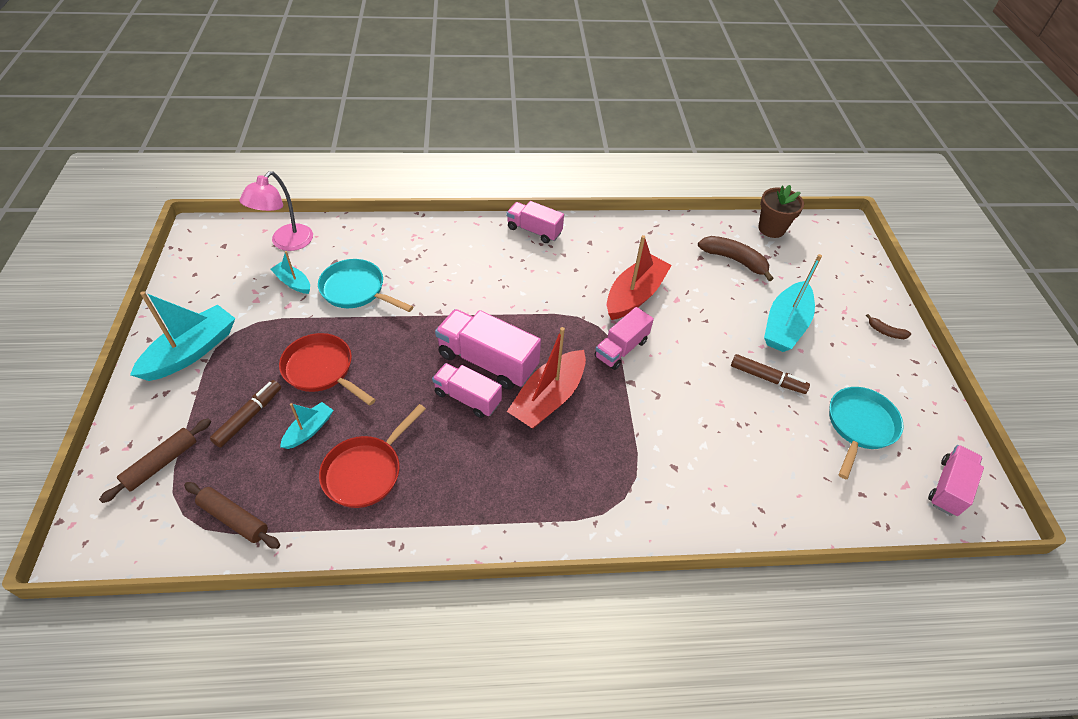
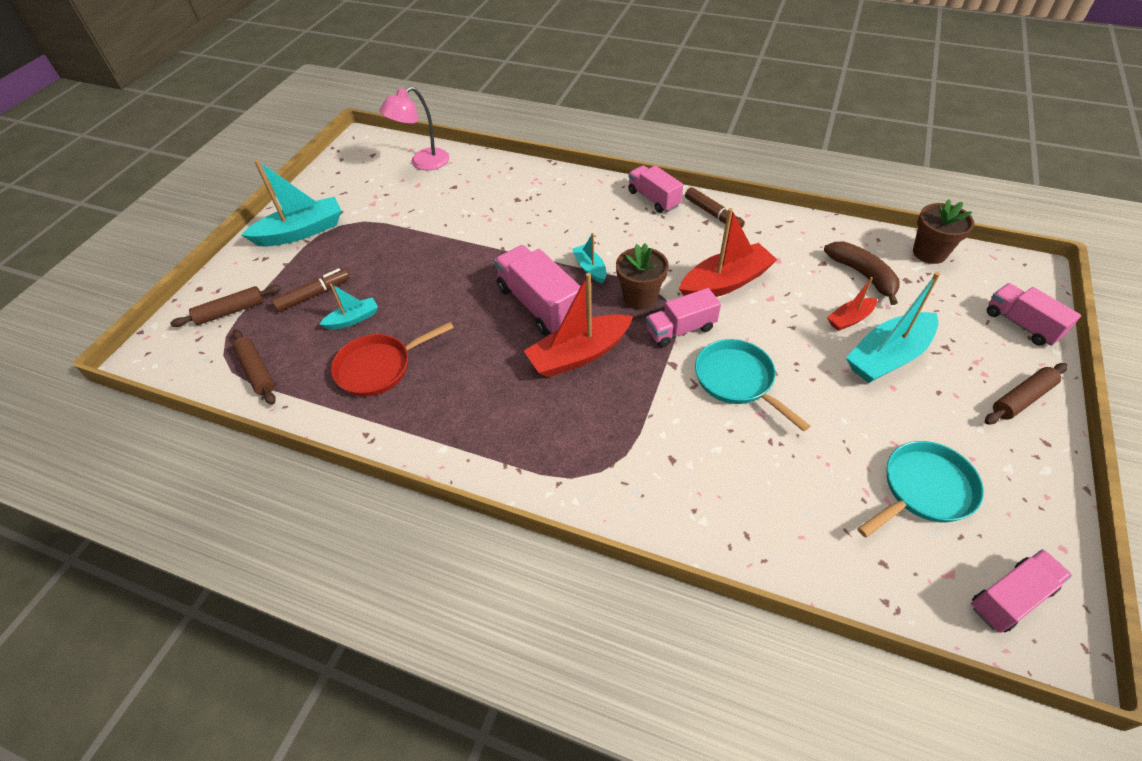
camera: 30 degrees right, 0 degrees up
turquoise boat [270,251,310,294] -> turquoise boat moved to [572,233,607,283]
red pan [279,333,376,406] -> none
turquoise pan [318,259,413,312] -> turquoise pan moved to [695,339,810,432]
pink truck [432,363,502,418] -> pink truck moved to [987,283,1081,346]
brown marker [731,354,810,394] -> brown marker moved to [685,187,745,228]
brown banana [866,314,911,339] -> brown rolling pin [985,363,1068,425]
none -> brown flower pot [616,243,669,310]
none -> red boat [827,277,877,331]

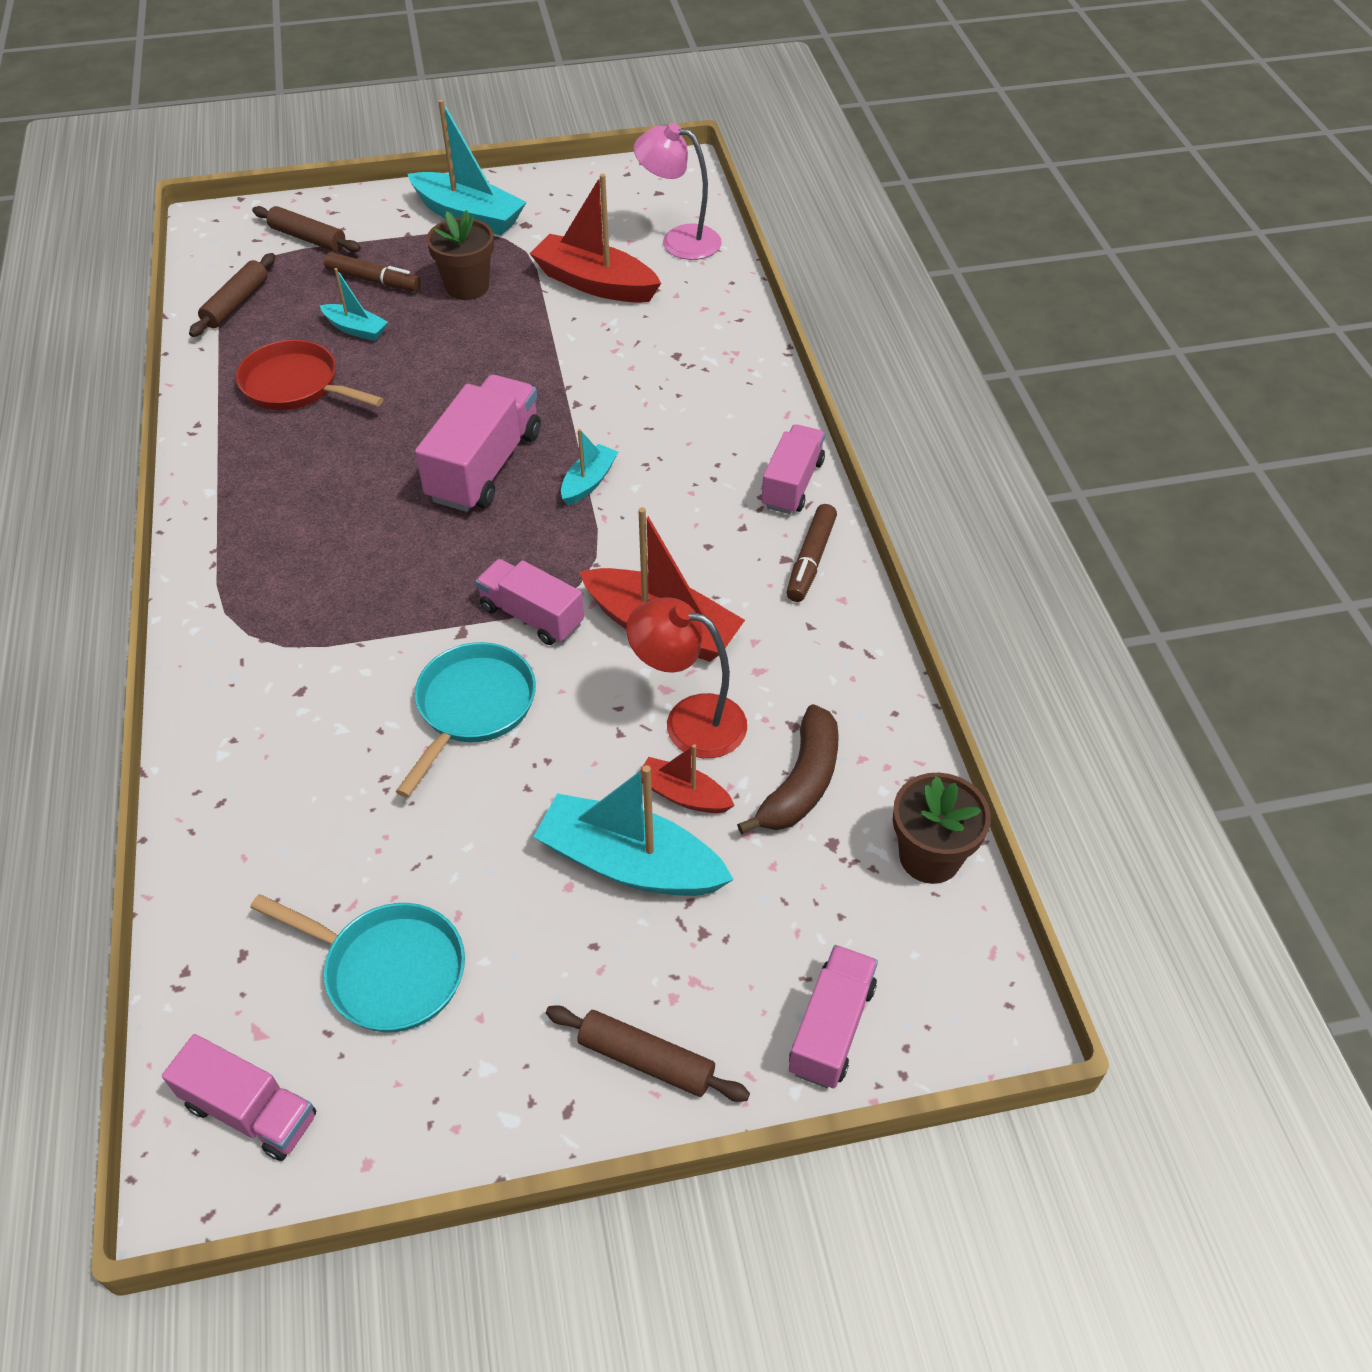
camera: 55 degrees right, 0 degrees up
red boat [524,273,633,378] -> red boat moved to [529,174,661,303]
brown flower pot [616,243,669,310] -> brown flower pot moved to [427,210,494,300]
none -> red lamp [626,597,747,758]

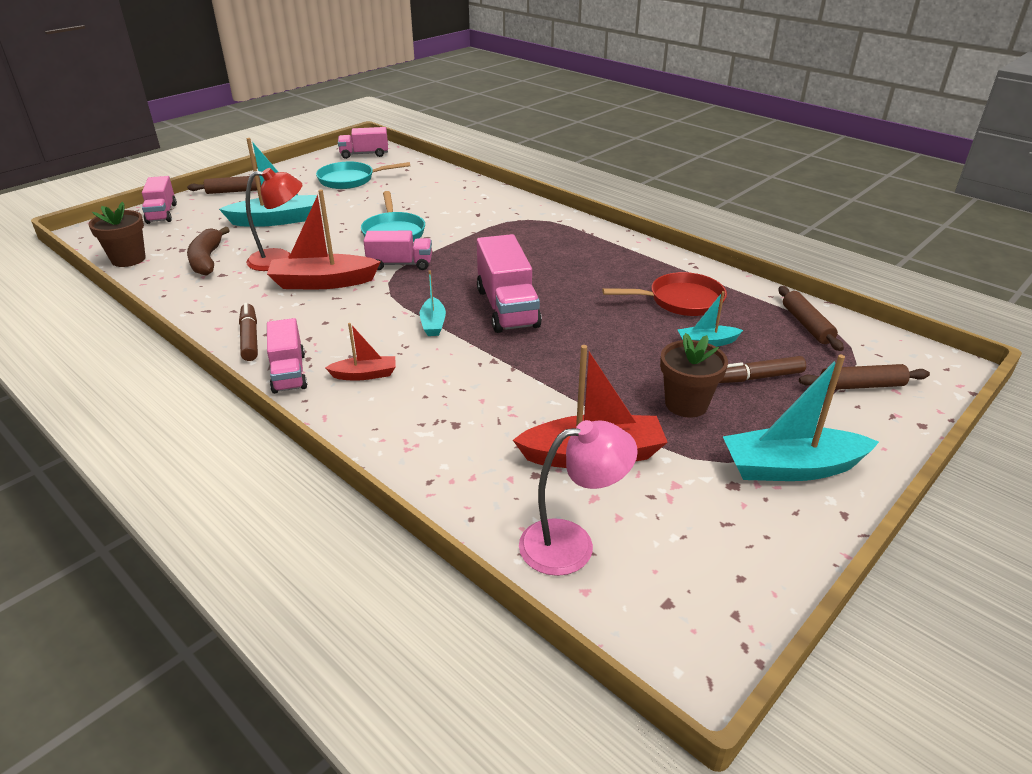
camera: 145 degrees right, 15 degrees down
red boat [641,744,735,813] -> red boat moved to [325,323,396,381]

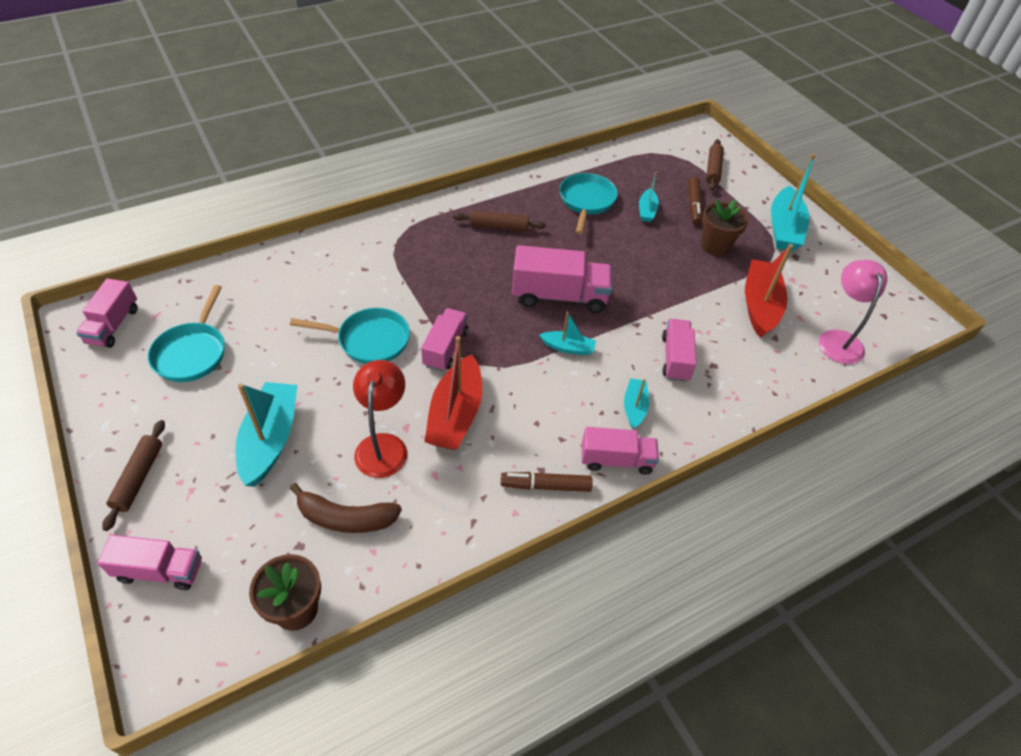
camera: 75 degrees left, 15 degrees up
red boat [325,323,396,381] -> turquoise boat [624,378,649,429]
red pan [602,272,727,316] -> turquoise pan [560,173,618,234]
brown rolling pin [779,286,844,351] -> brown rolling pin moved to [453,210,546,232]
none -> pink truck [662,319,696,382]

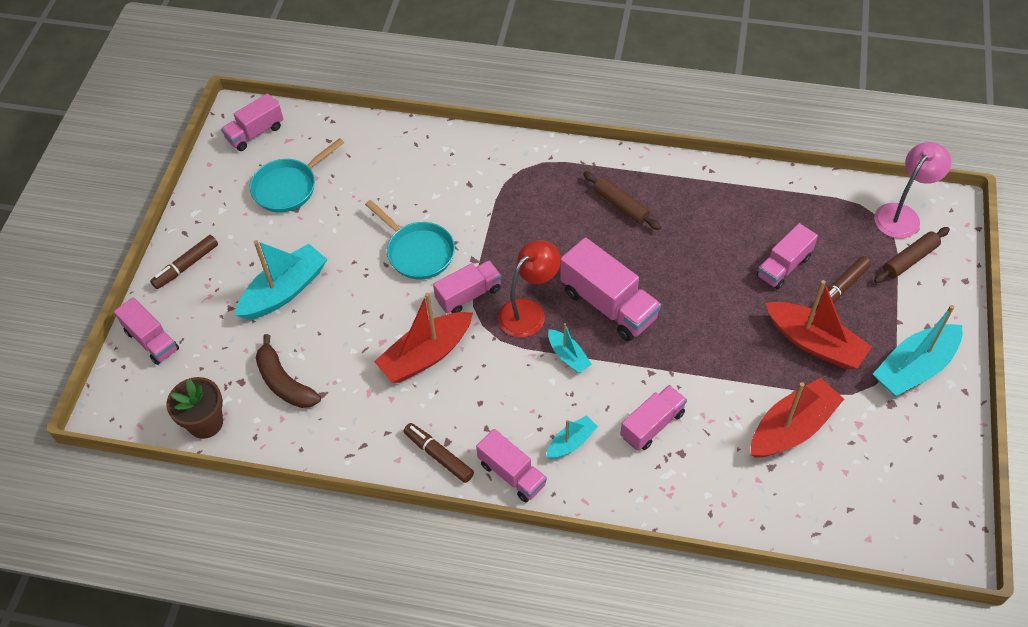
camera: 45 degrees right, 5 degrees up
brown rolling pin [102,420,165,531] -> brown marker [150,235,218,289]
red lamp [353,360,407,478] -> red lamp moved to [498,240,561,338]
turquoise pan [560,173,618,234] -> none
turquoise boat [639,172,659,222] -> pink truck [756,223,818,290]
brown flower pot [701,199,749,256] -> red boat [765,280,872,369]
pink lamp [819,260,887,364] -> pink lamp moved to [874,142,951,238]

